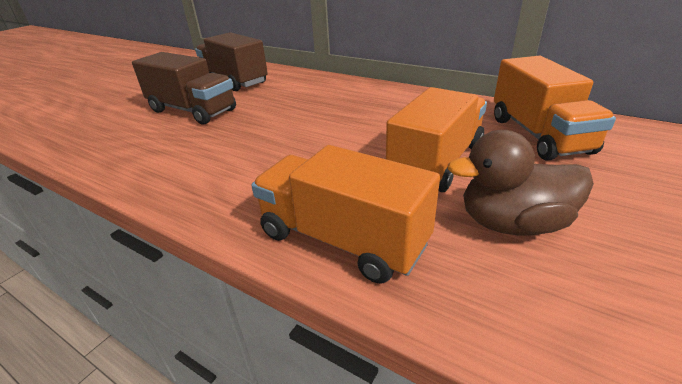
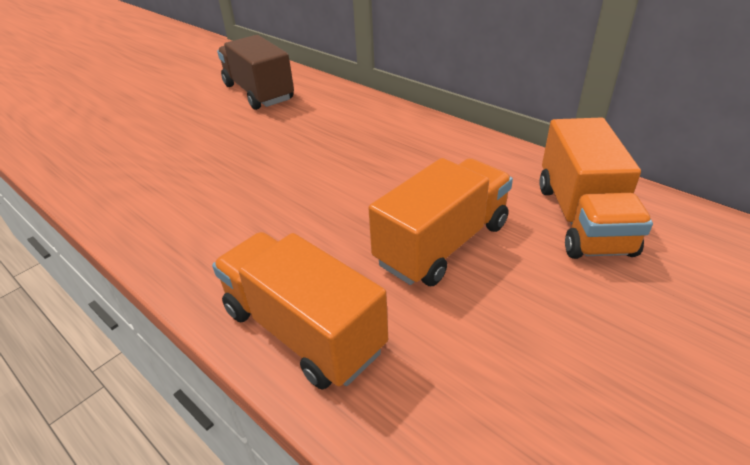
camera: 10 degrees right, 5 degrees up
brown truck [132,52,236,124] -> none
brown duck [447,130,594,236] -> none

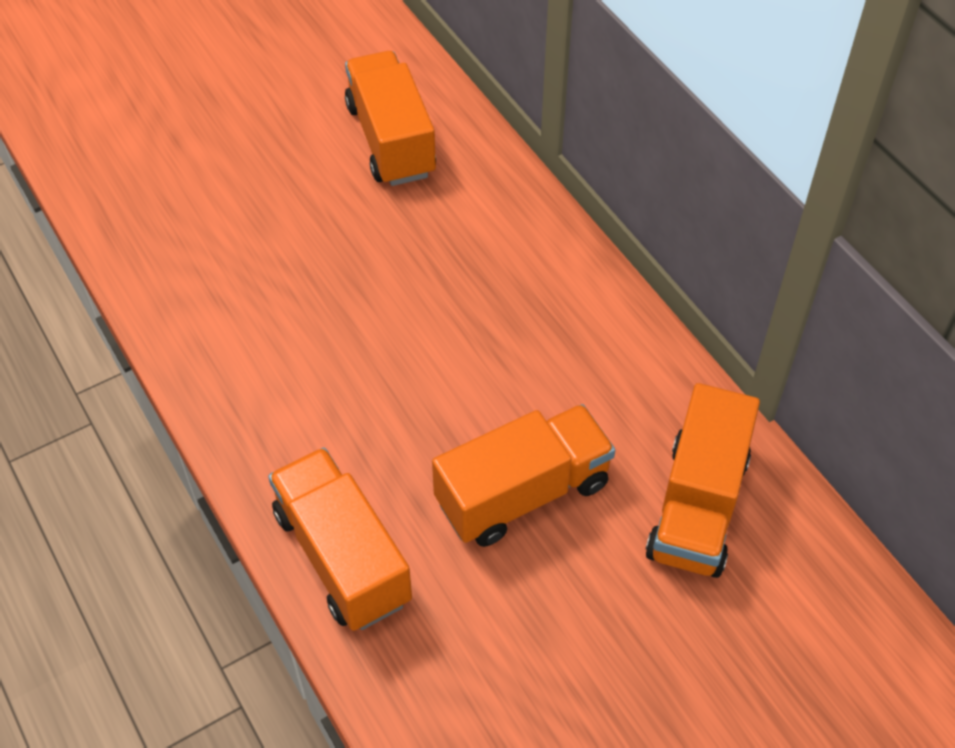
camera: 15 degrees right, 15 degrees up
brown truck [217,35,294,110] -> orange truck [345,51,436,186]

